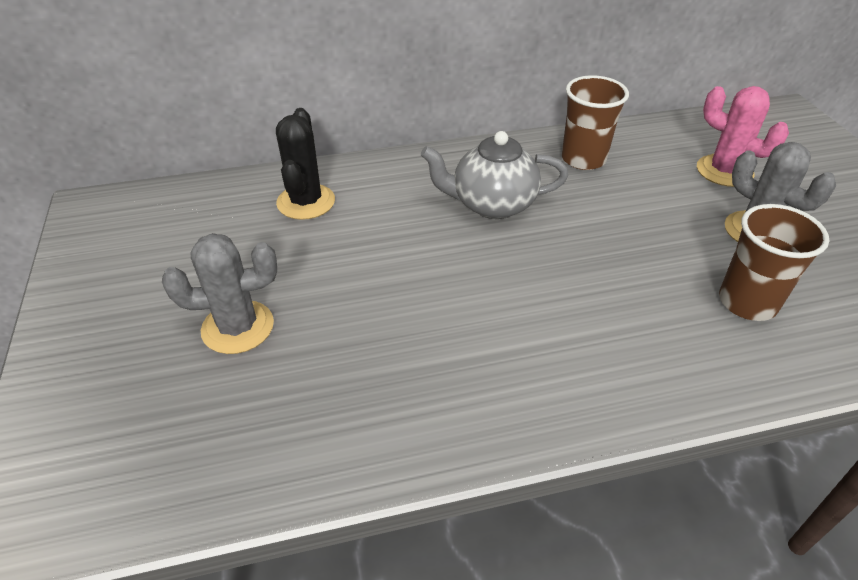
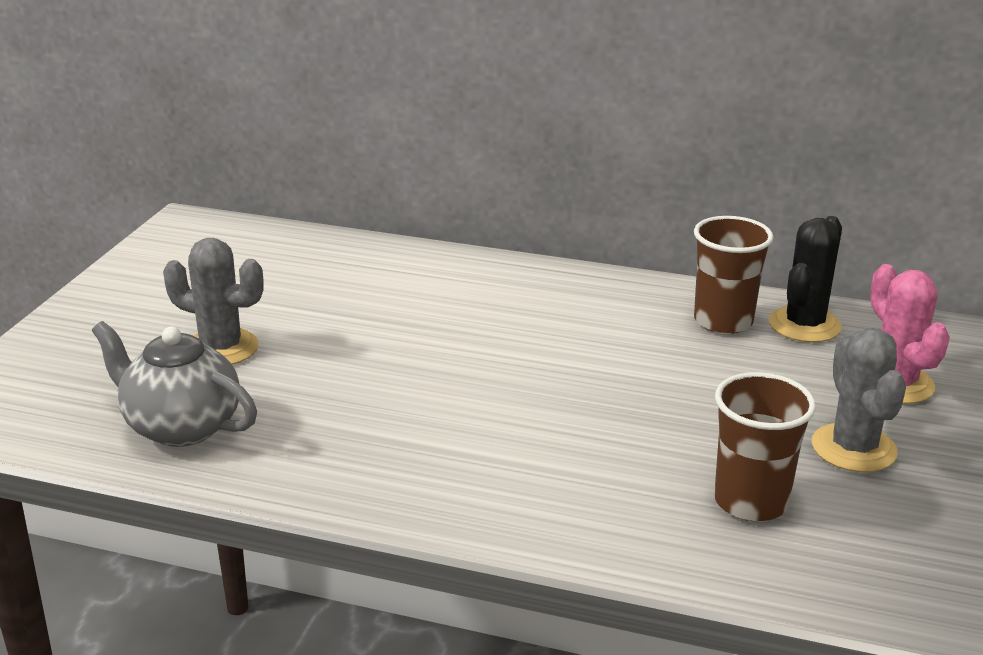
camera: 30 degrees right, 15 degrees down
black cactus [276,108,335,220] -> black cactus moved to [769,216,842,343]
grey teapot [421,131,568,219] -> grey teapot moved to [92,321,257,447]

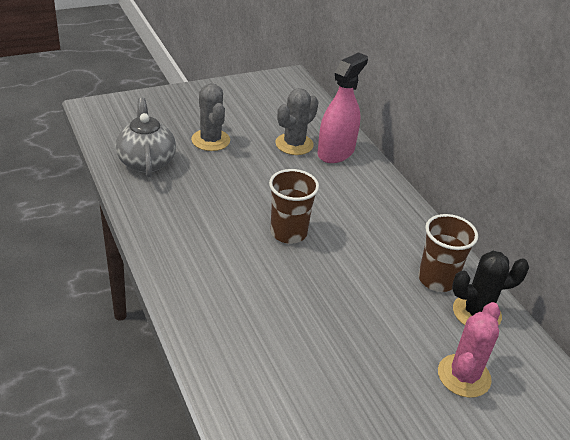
camera: 45 degrees right, 10 degrees up
brown cup [714,372,816,521] -> brown cup moved to [269,169,319,244]
grey cactus [812,328,906,472] -> grey cactus moved to [275,88,319,155]
none -> pink spray bottle [318,52,368,163]

